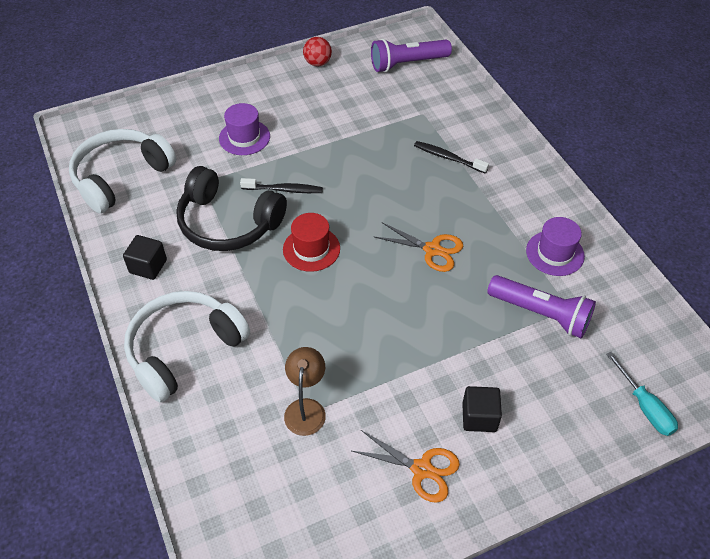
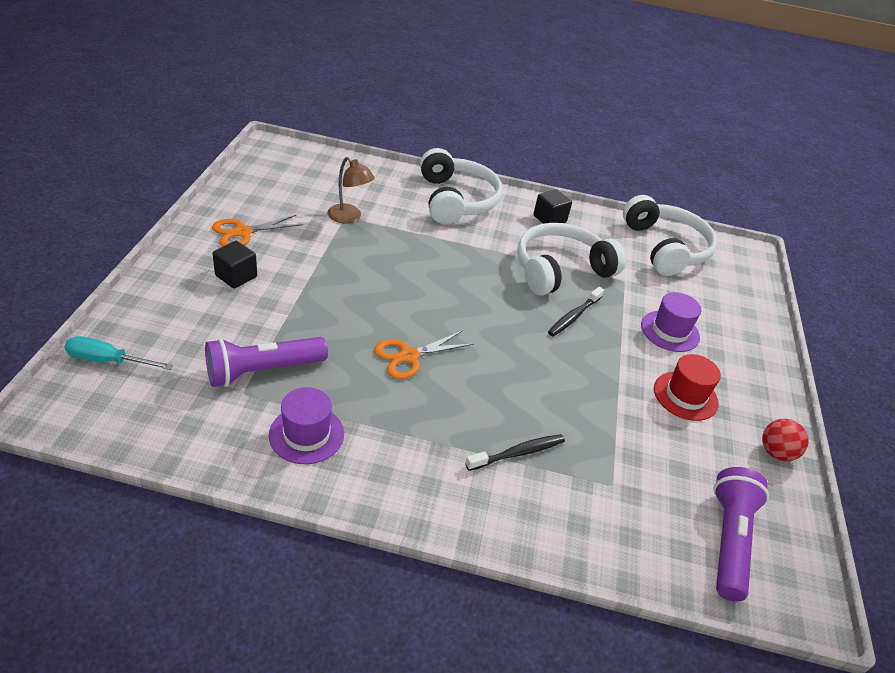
camera: 120 degrees right, 10 degrees down
black headphones [176,166,287,251] -> white headphones [517,223,626,295]
red hat [283,213,340,272] -> red hat moved to [654,354,721,421]

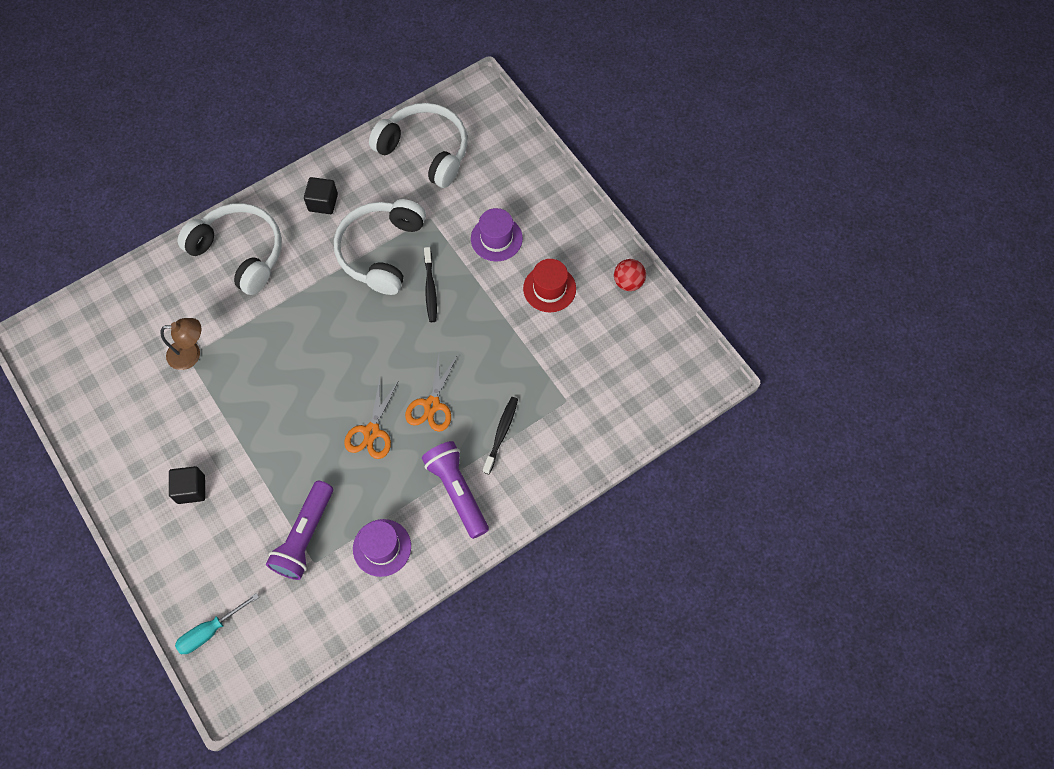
camera: 40 degrees left, 25 degrees up
orange scissors [212,215,303,246] -> orange scissors moved to [405,355,458,432]
purple flashlight [713,467,769,602] -> purple flashlight moved to [422,441,489,539]

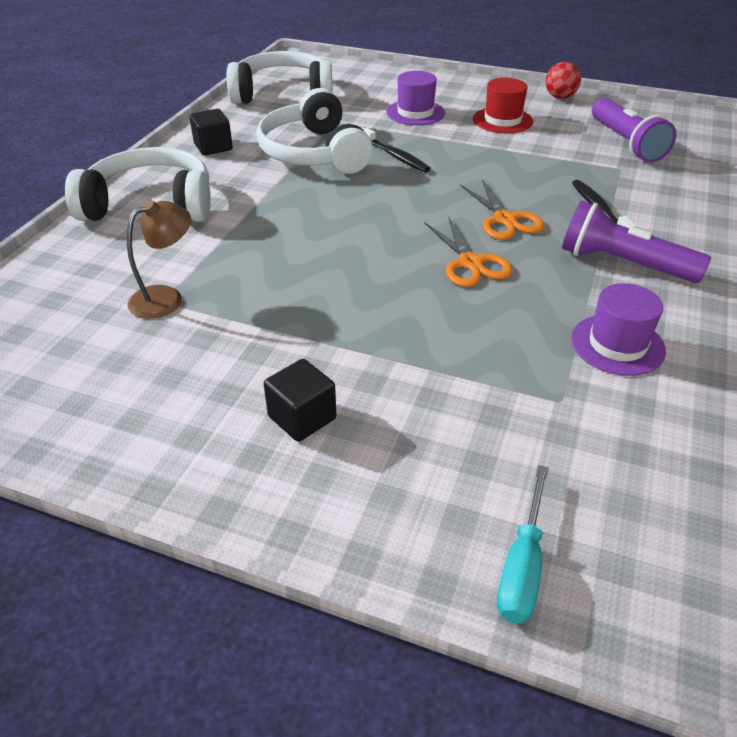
camera: 35 degrees left, 25 degrees down
purple flashlight [266,481,333,580] -> purple flashlight moved to [592,98,676,163]

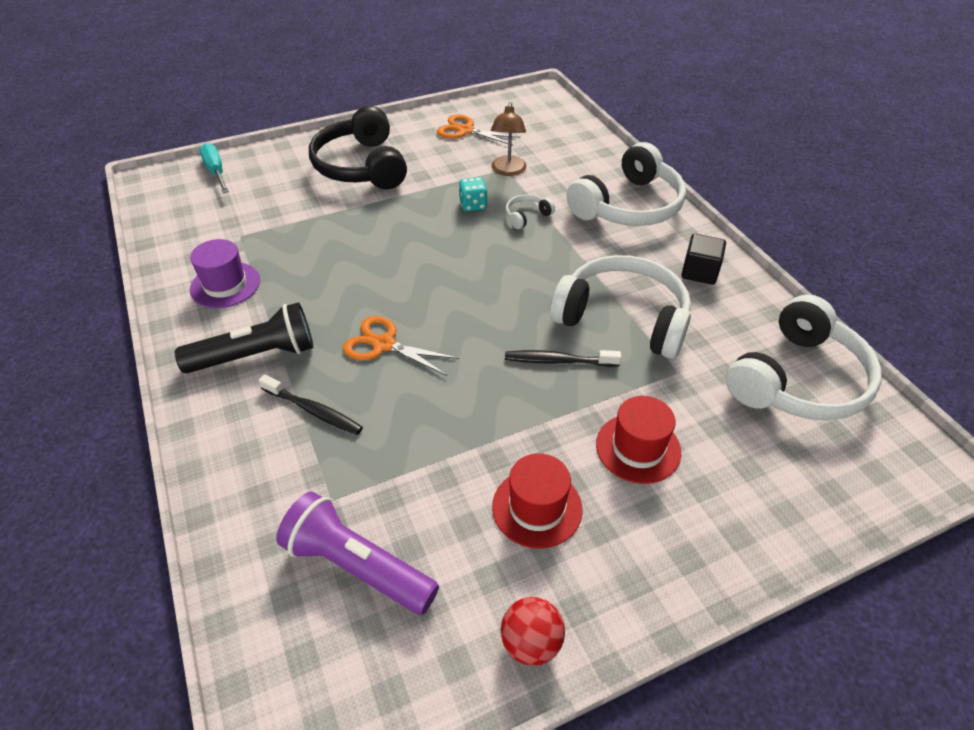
camera: 135 degrees right, 5 degrees up
black cube [264,359,337,442] -> black headphones [309,106,407,189]
purple hat [386,71,445,125] -> red hat [596,396,681,484]
orange scissors [424,216,513,287] -> orange scissors moved to [437,114,521,146]
purple flashlight [562,200,711,283] -> black flashlight [175,302,313,373]
none -> turquoise dice [459,177,488,212]
none -> white headphones [505,194,555,229]

